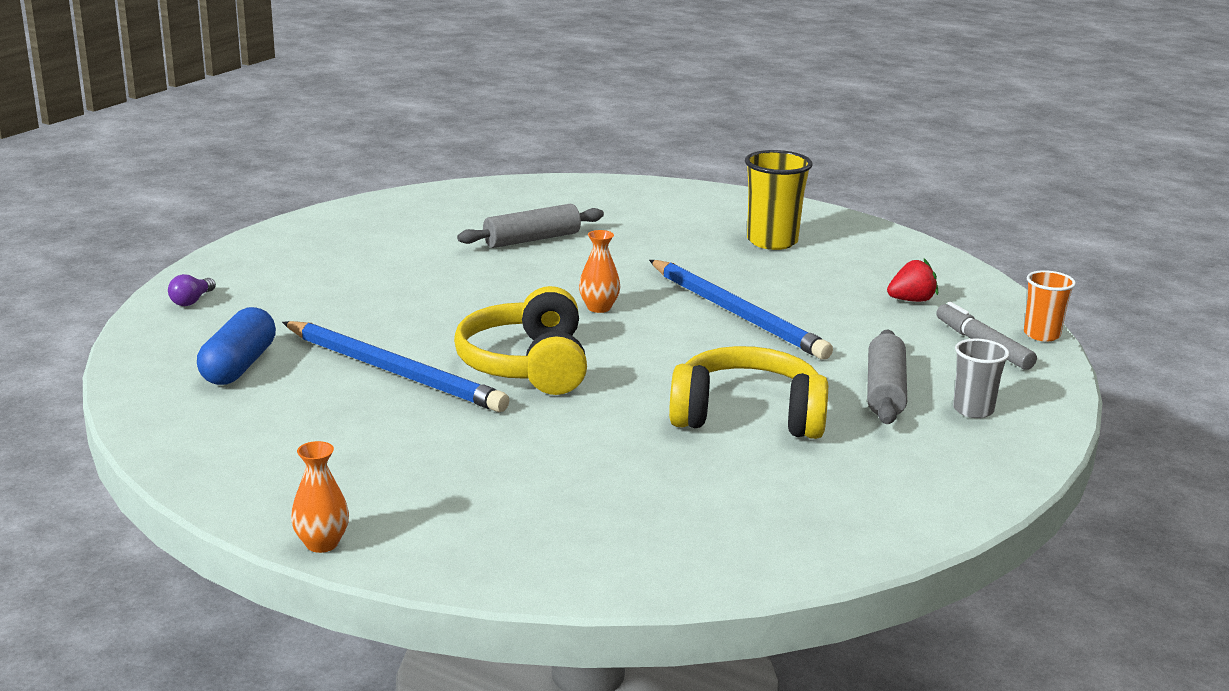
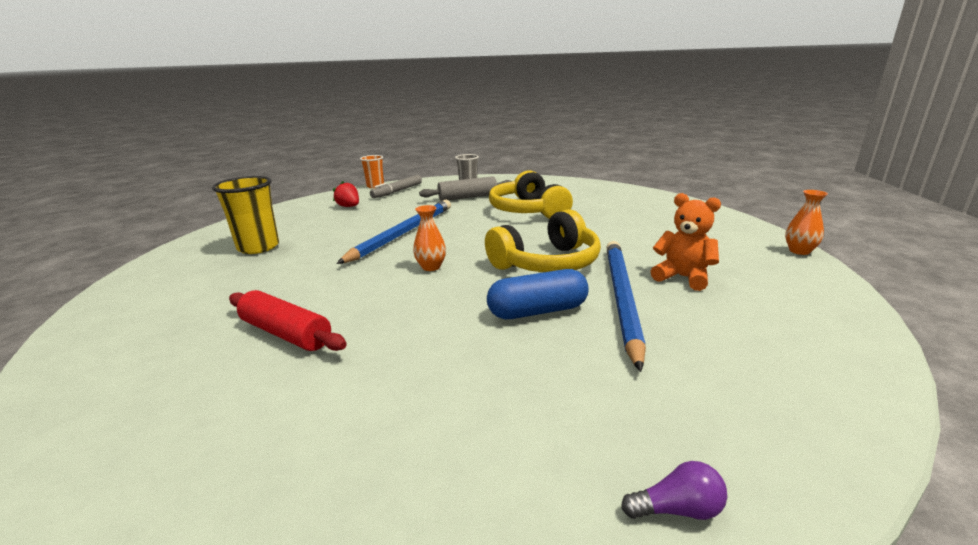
camera: 115 degrees left, 0 degrees up
blue capsule [197,307,276,385] -> blue capsule moved to [487,269,588,319]
grey rolling pin [457,204,604,248] -> red rolling pin [229,290,347,351]
none -> orange teddy bear [650,193,721,291]

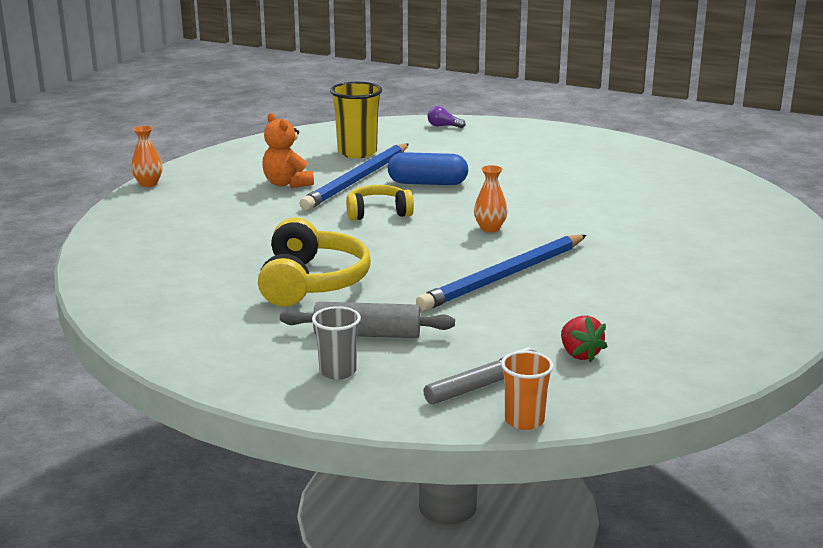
camera: 160 degrees left, 0 degrees up
yellow cup [212,176,279,254] -> yellow cup moved to [330,82,382,158]
red rolling pin [229,290,347,351] -> none
yellow headphones [485,209,601,272] -> yellow headphones [346,185,414,220], size x0.63

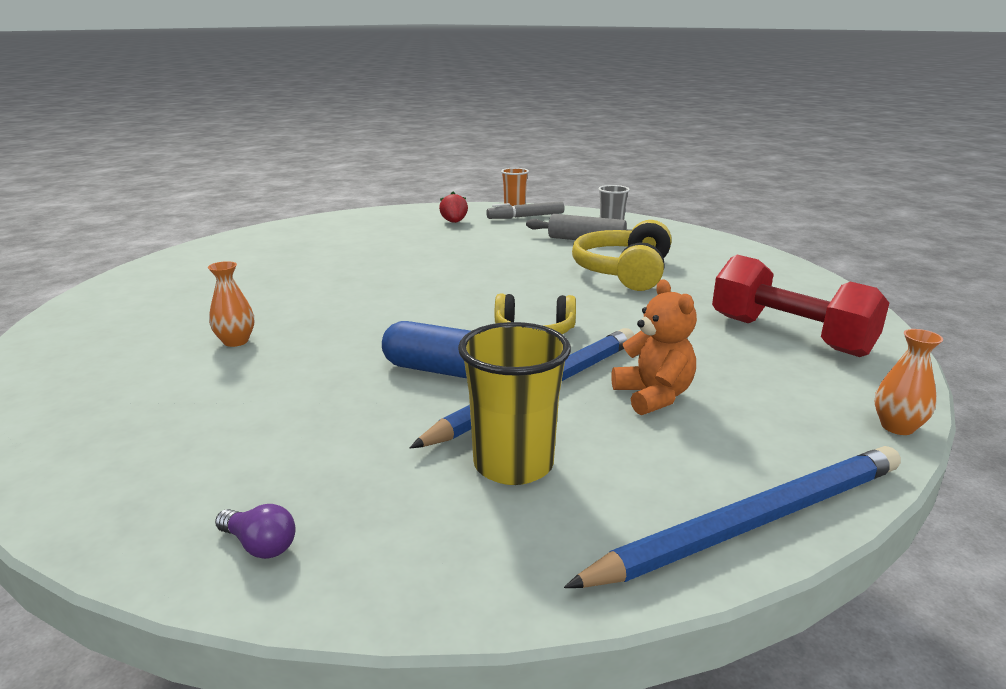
camera: 165 degrees left, 0 degrees up
blue pencil [416,235,587,311] -> blue pencil moved to [564,446,901,588]
orange vase [474,165,508,233] -> orange vase moved to [208,261,254,347]
none -> red dumbbell [712,255,889,357]

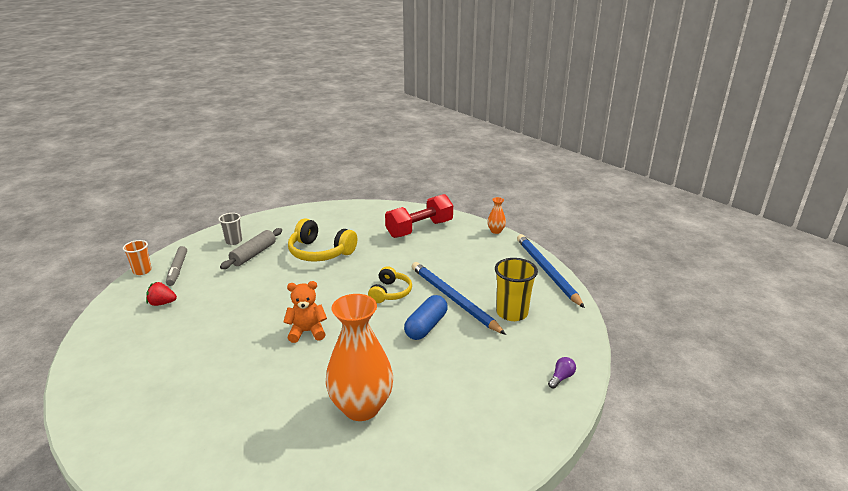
camera: 80 degrees left, 5 degrees up
orange vase [208,261,254,347] -> orange vase [326,294,394,421], size x2.34
orange teddy bear [611,279,697,415] -> orange teddy bear moved to [284,281,327,343]

